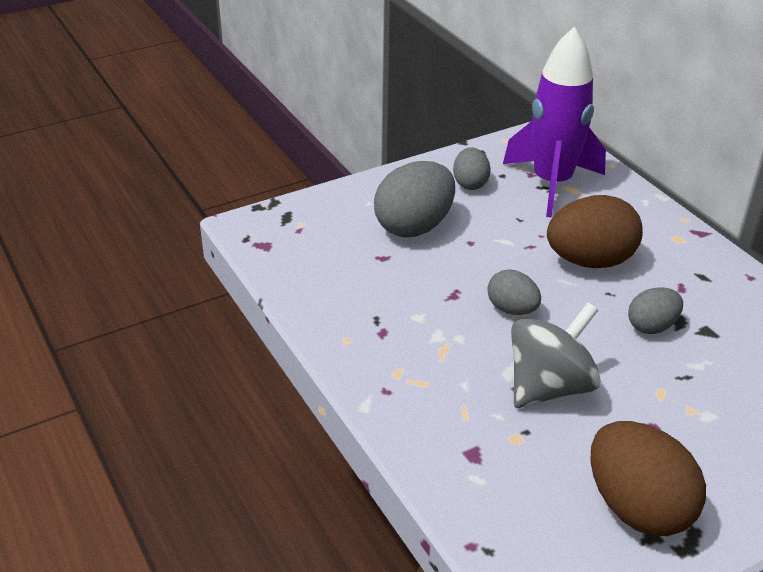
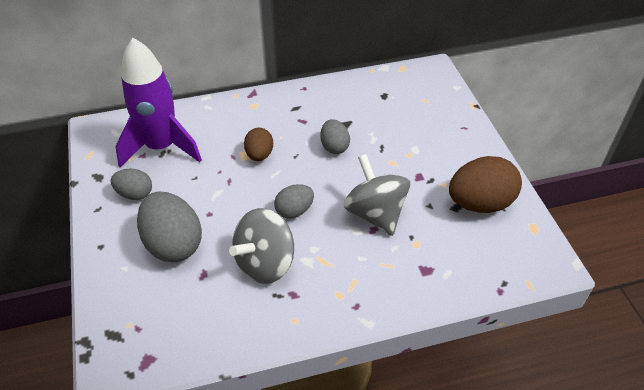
camera: 75 degrees left, 10 degrees up
brown egg [547,195,643,268] -> brown egg [244,128,273,161], size x0.56
none -> grey spinning top [229,208,294,284]

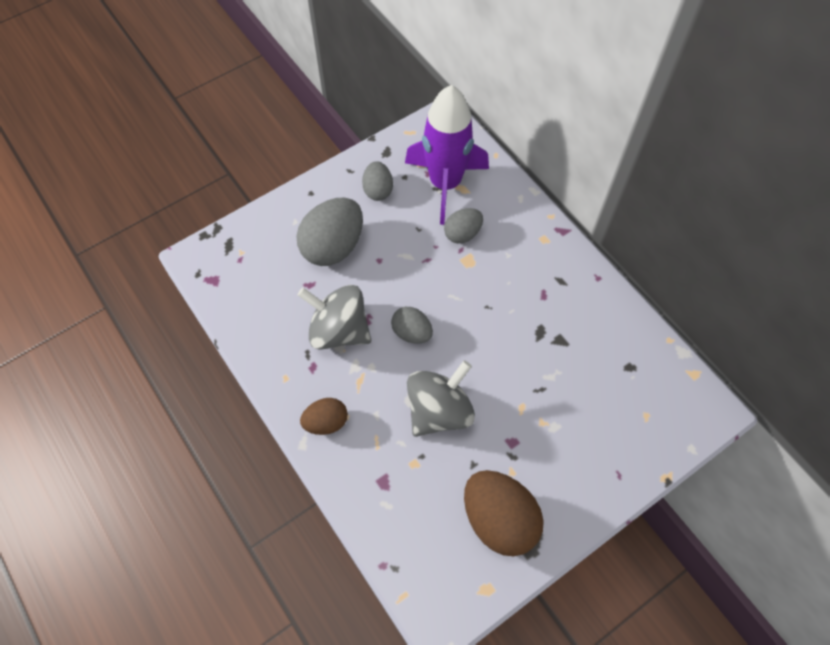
camera: 70 degrees right, 15 degrees up
brown egg [244,128,273,161] -> brown egg moved to [300,398,348,435]
grey egg [320,119,350,154] -> grey egg moved to [444,208,483,243]

